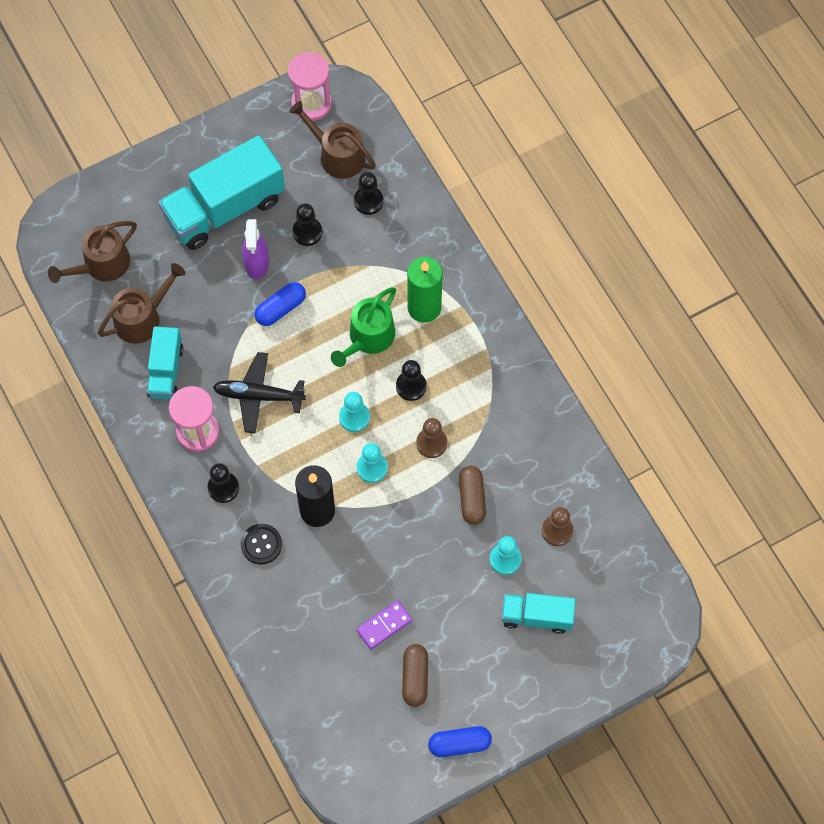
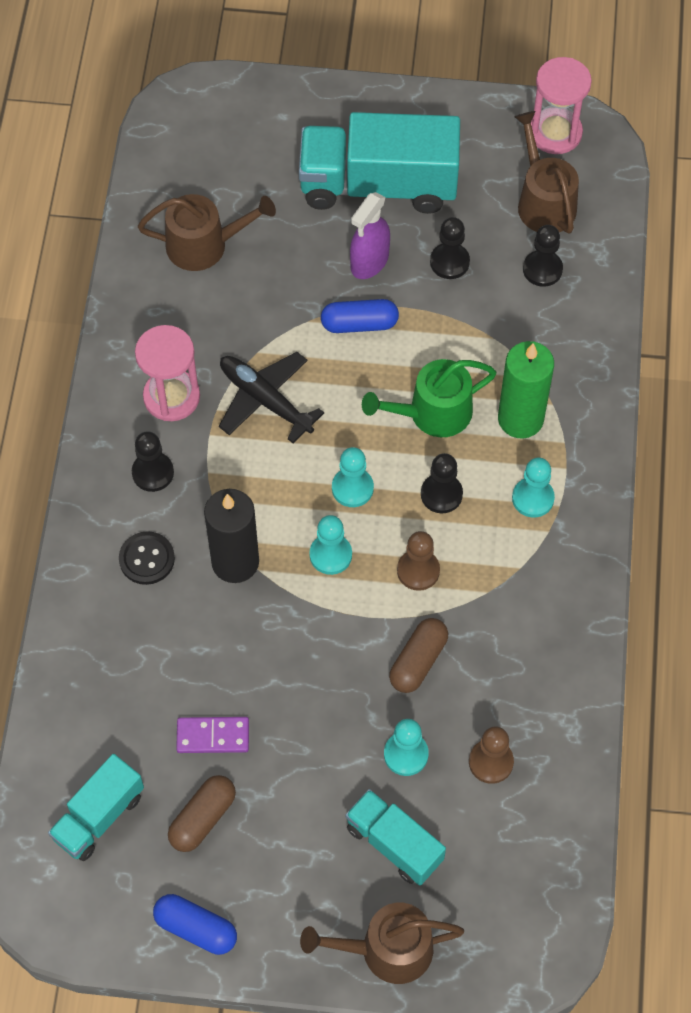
camera: 35 degrees right, 5 degrees down
brown watering can [48,221,137,283] -> brown watering can moved to [300,903,464,984]
turquoise truck [147,326,183,400] -> turquoise truck moved to [48,754,144,861]
none -> turquoise pawn [512,458,555,517]

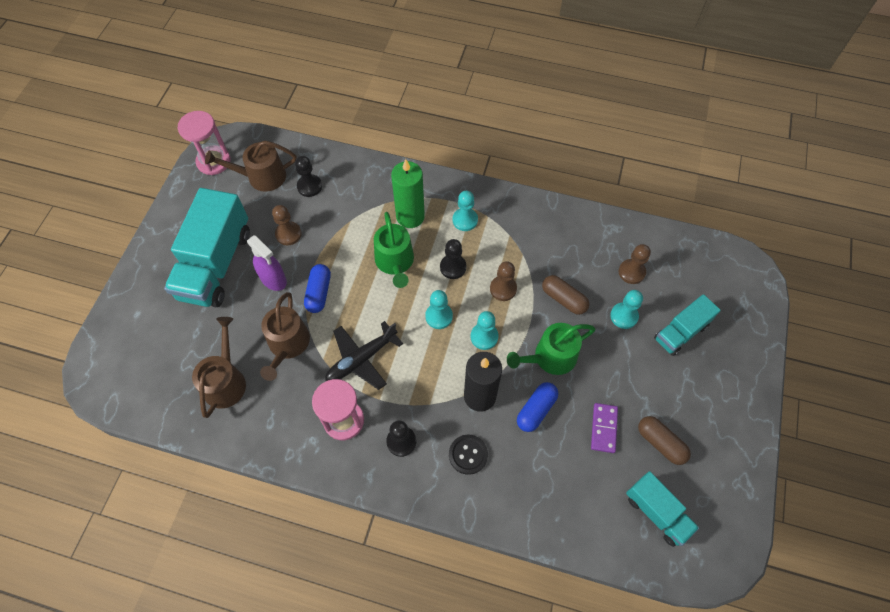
camera: 80 degrees left, 0 degrees up
blue capsule [153,894,237,955] -> blue capsule moved to [517,382,558,432]
brown watering can [300,903,464,984] -> brown watering can moved to [260,292,310,381]
black pawn [430,217,470,279] -> brown pawn [272,205,302,245]
none -> green watering can [507,323,595,375]

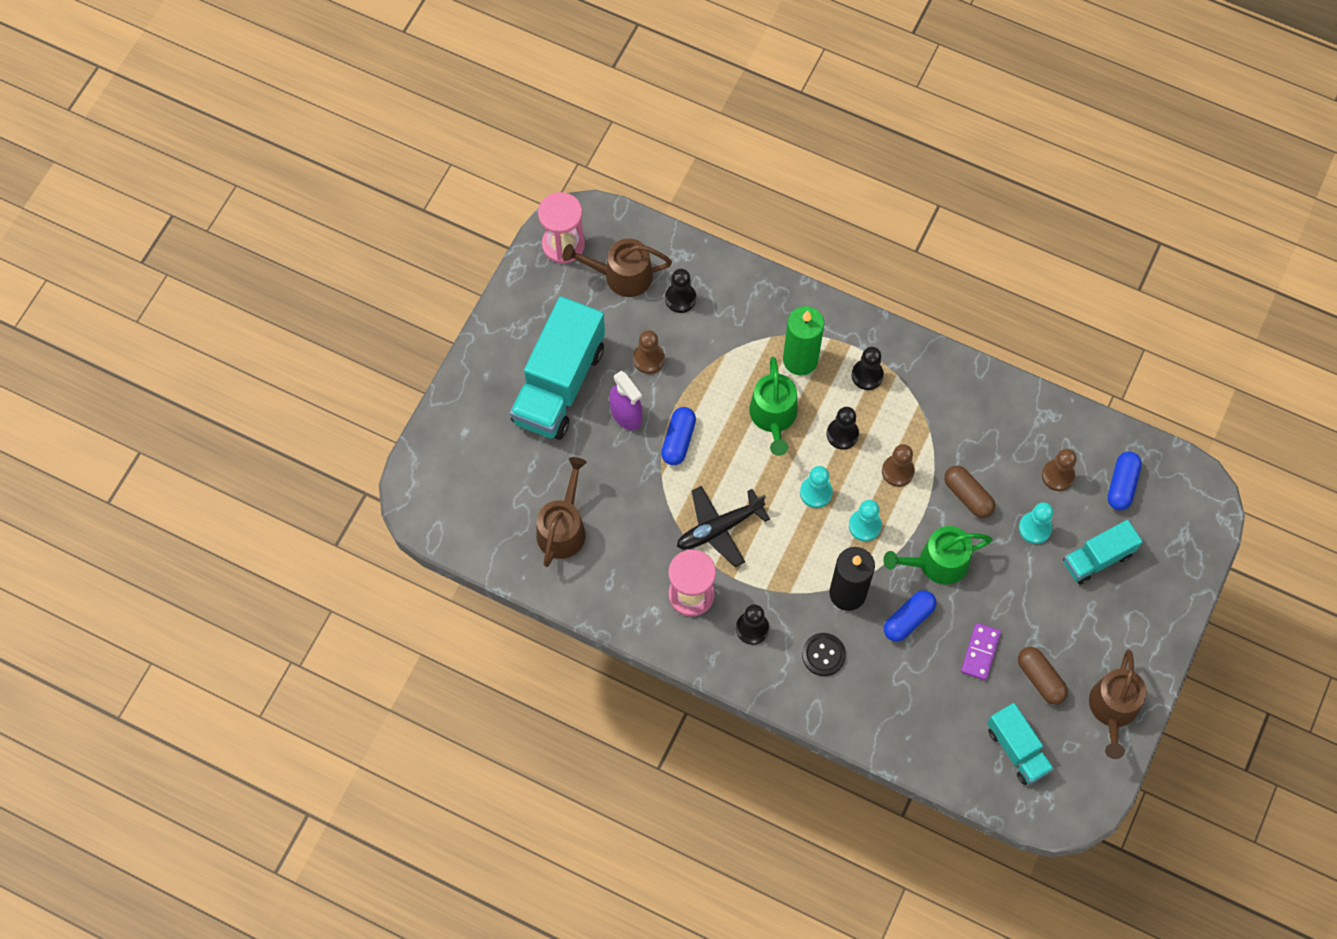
camera: 10 degrees right, 5 degrees up
brown watering can [260,292,310,381] -> brown watering can moved to [1089,649,1147,759]
turquoise pawn [452,191,478,231] -> black pawn [852,347,884,390]
none -> blue capsule [1108,452,1142,510]

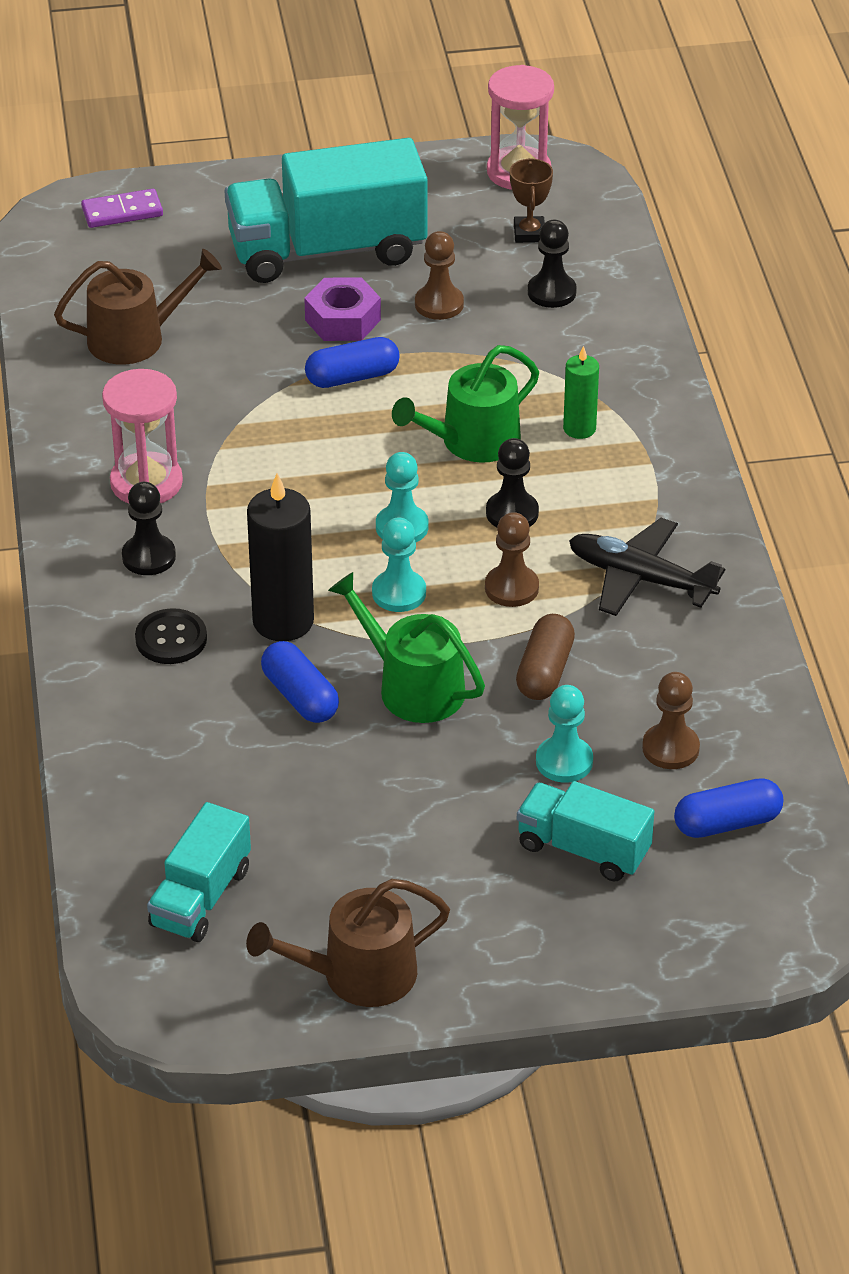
camera: 55 degrees right, 25 degrees down
brown watering can [562,238,672,297] -> brown trophy [510,158,553,243]
purple spray bottle [609,371,642,430] -> purple nut [304,277,381,341]
black plane [677,486,770,567] -> black plane moved to [569,518,725,616]
green candle [783,306,825,375] -> green candle [563,346,599,439], size x0.58
black pawn [852,347,884,390] -> none
blue capsule [884,590,936,642] -> blue capsule turned 45 degrees clockwise [261,641,339,723]
purple domino [961,623,1001,681] -> purple domino moved to [81,189,163,228]
brown capsule [1018,647,1068,705] -> none

